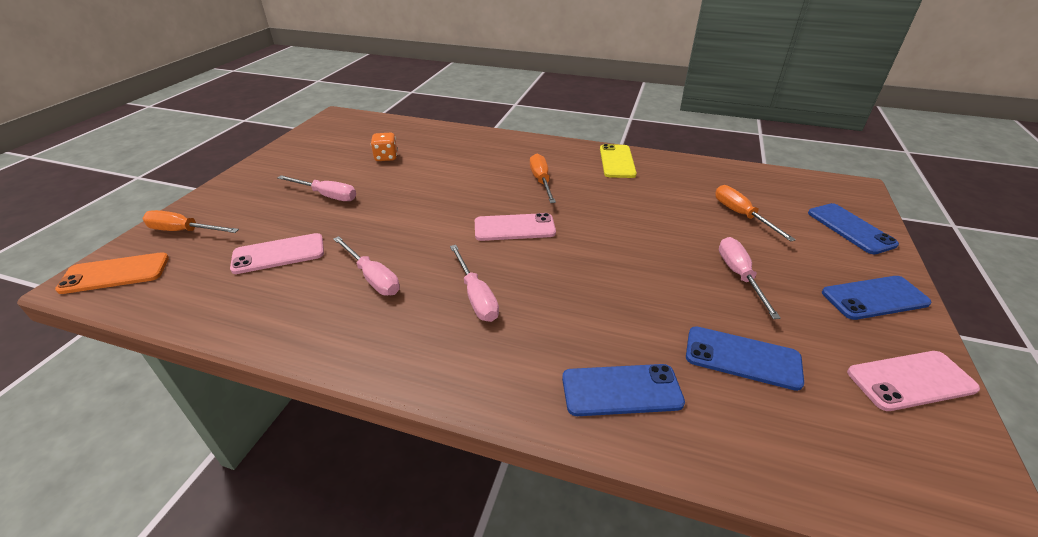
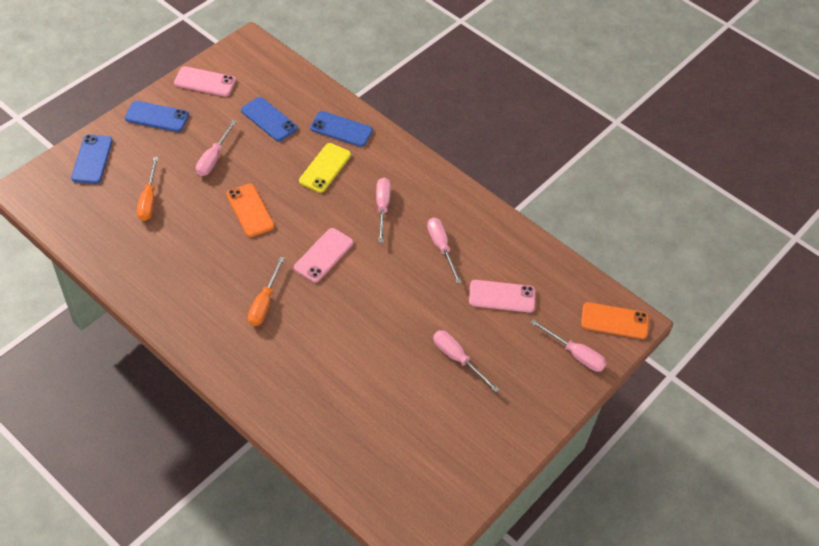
camera: 160 degrees left, 15 degrees up
orange screwdriver [142,210,239,233] -> pink screwdriver [530,319,607,372]
orange dice [371,132,398,161] -> none
pink phone [475,213,556,241] -> pink phone turned 75 degrees counterclockwise [294,228,353,282]
yellow phone [600,144,637,178] -> yellow phone moved to [299,143,351,193]
none -> orange phone [226,184,275,237]

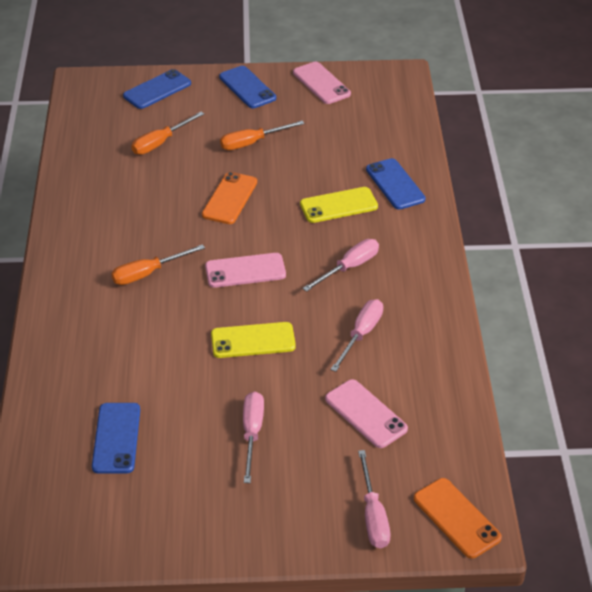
camera: 50 degrees right, 10 degrees down
pink screwdriver [196,120,237,176] -> orange screwdriver [220,121,304,150]
blue phone [241,97,298,141] -> blue phone moved to [92,403,140,474]
none -> yellow phone [211,322,296,358]

